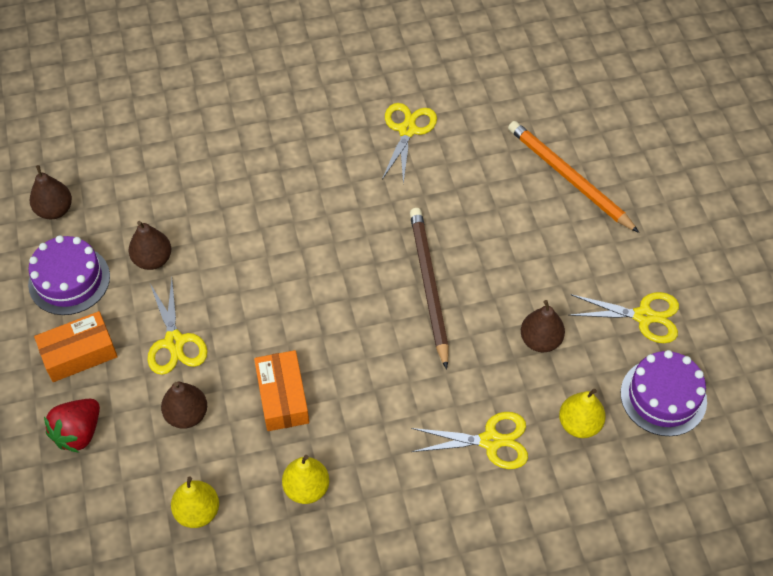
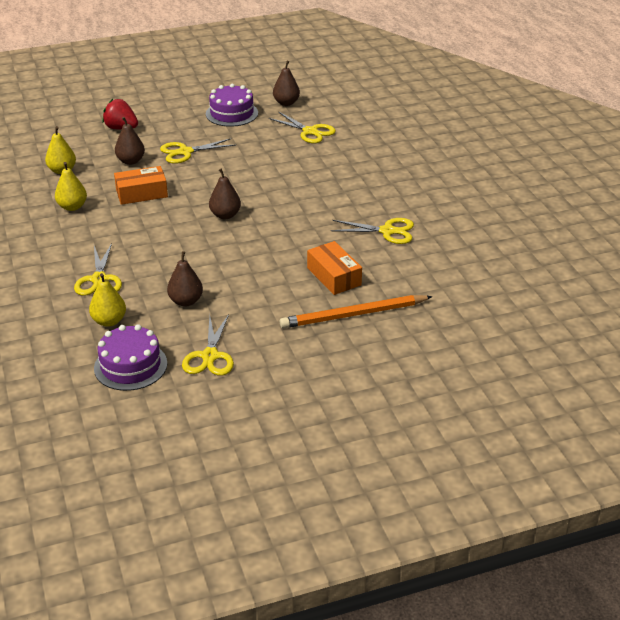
camera: 85 degrees right, 20 degrees down
orange box [34,311,118,382] -> orange box moved to [307,241,362,295]
brown pear [129,221,171,270] -> brown pear moved to [209,169,241,219]
brown pencil [410,208,449,370] -> none
orange pencil [508,121,639,233] -> orange pencil turned 150 degrees counterclockwise [280,295,433,329]
none -> yellow scissors [268,112,336,143]

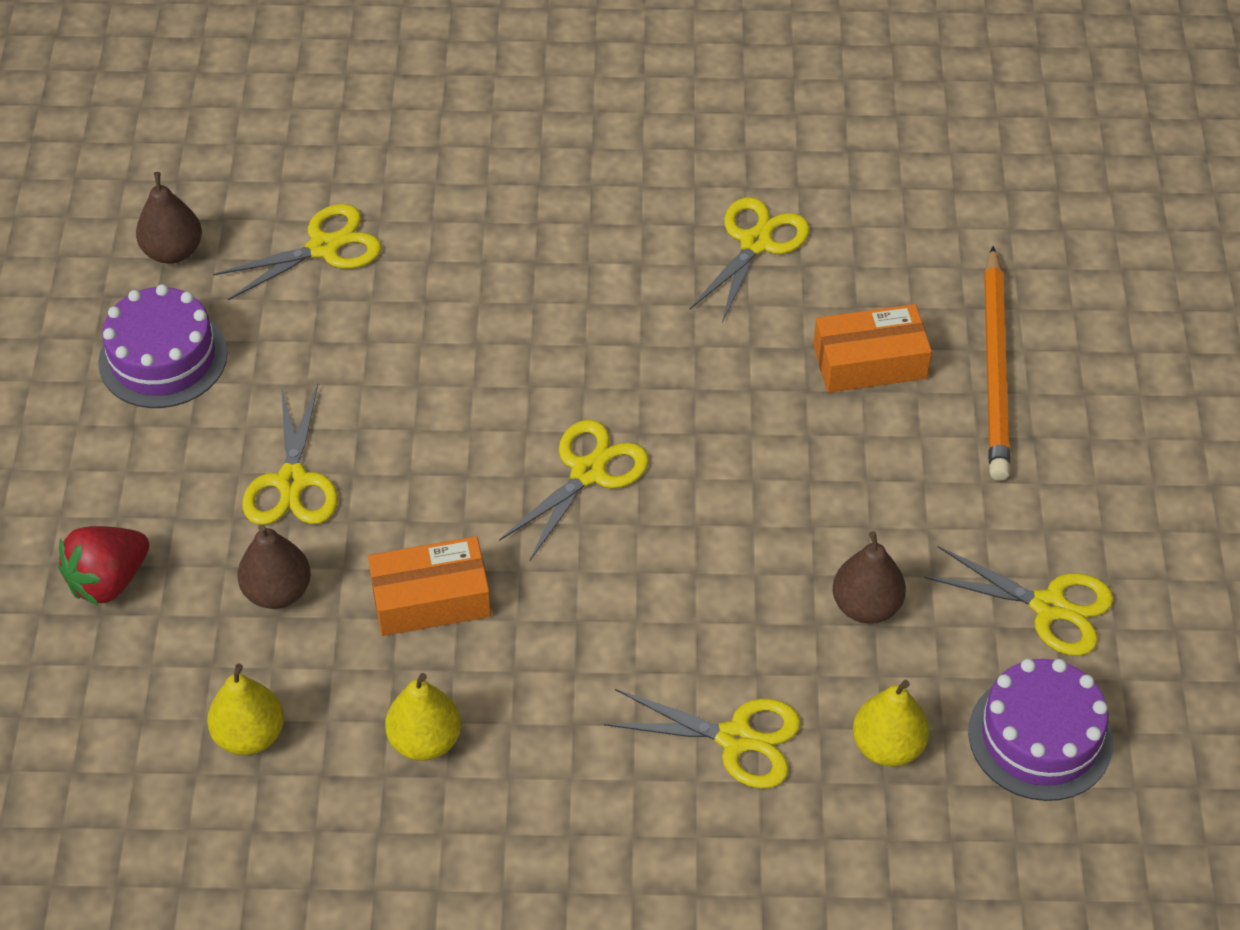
camera: 70 degrees left, 15 degrees up
orange box [114,166,168,205] -> orange box turned 75 degrees clockwise [368,536,491,636]
brown pear [209,169,241,219] -> yellow scissors [499,420,649,560]

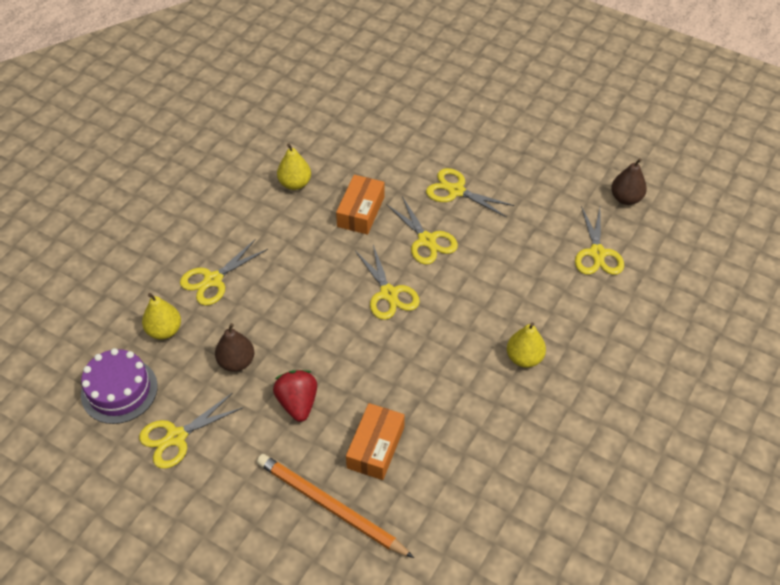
camera: 120 degrees right, 0 degrees up
red strawberry [58,526,149,606] -> red strawberry moved to [273,370,317,422]
purple cake [98,284,227,408] -> none
yellow pear [207,664,284,755] -> yellow pear moved to [507,322,546,368]
brown pear [238,524,311,609] -> none
yellow scissors [690,197,810,323] -> yellow scissors moved to [386,196,458,265]

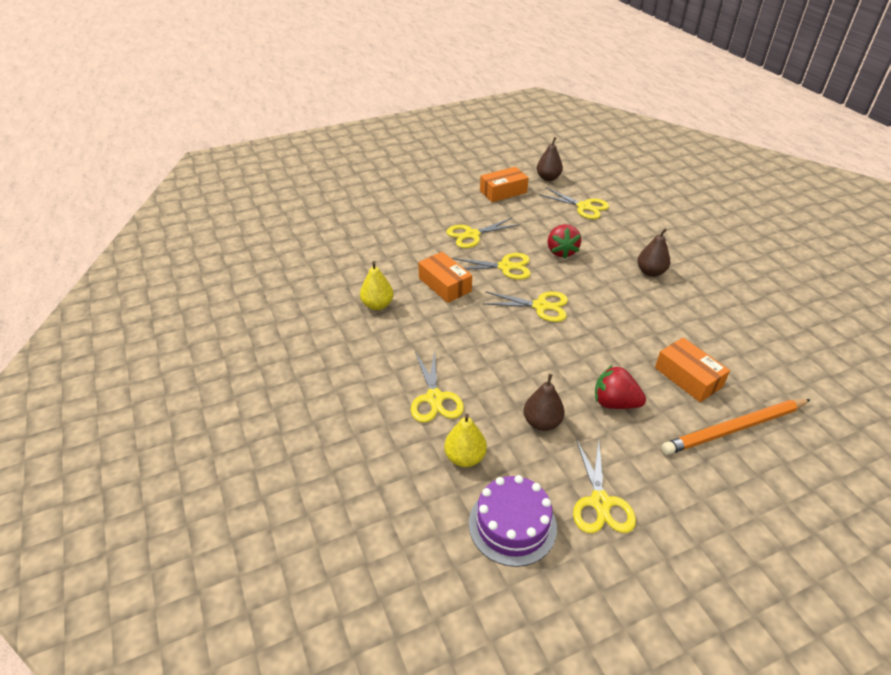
camera: 55 degrees left, 10 degrees down
yellow pear [507,322,546,368] -> brown pear [638,228,670,277]
none -> orange box [480,167,529,202]
none -> red strawberry [548,224,581,259]

